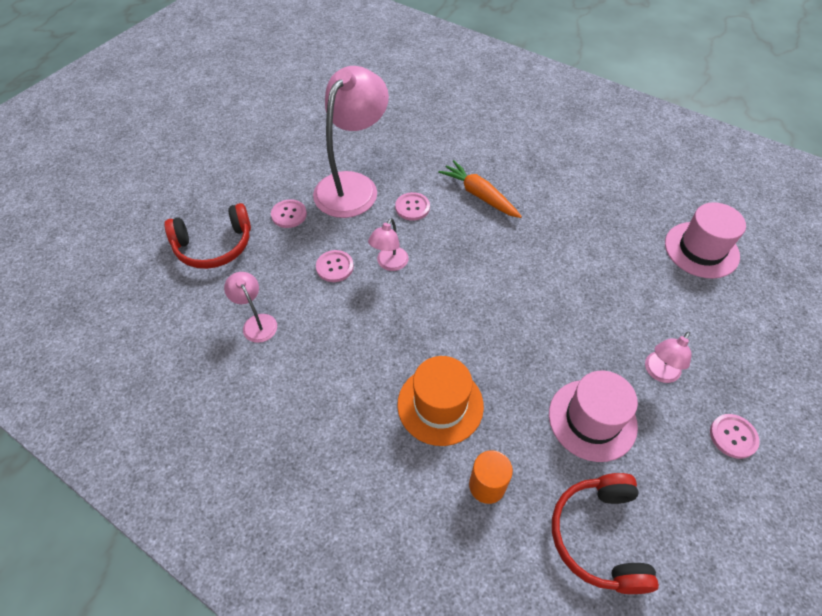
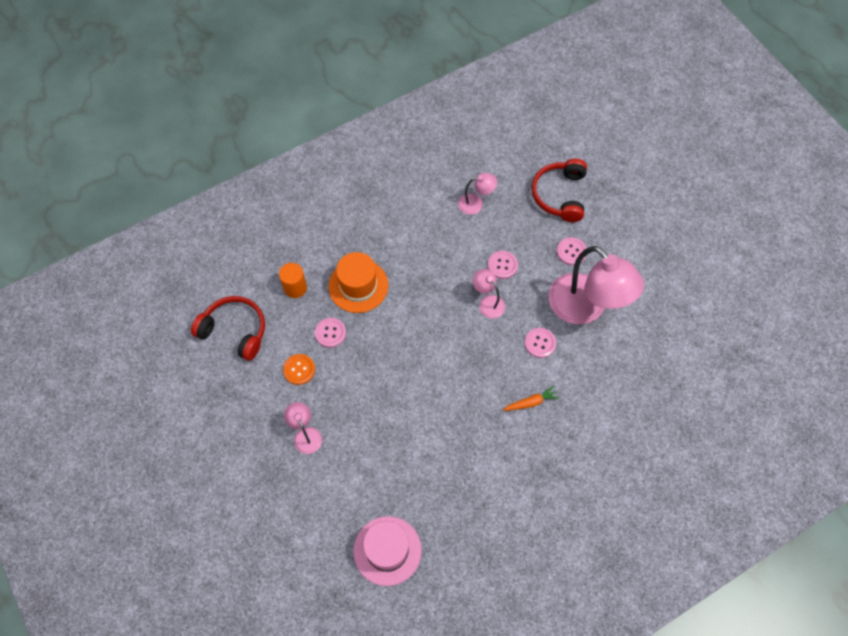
camera: 115 degrees right, 10 degrees up
orange carrot [438,160,522,218] -> orange carrot [503,386,560,411], size x0.63
pink hat [549,371,638,462] -> orange button [283,354,315,385]
pink button [710,414,760,459] -> pink button moved to [315,318,346,348]

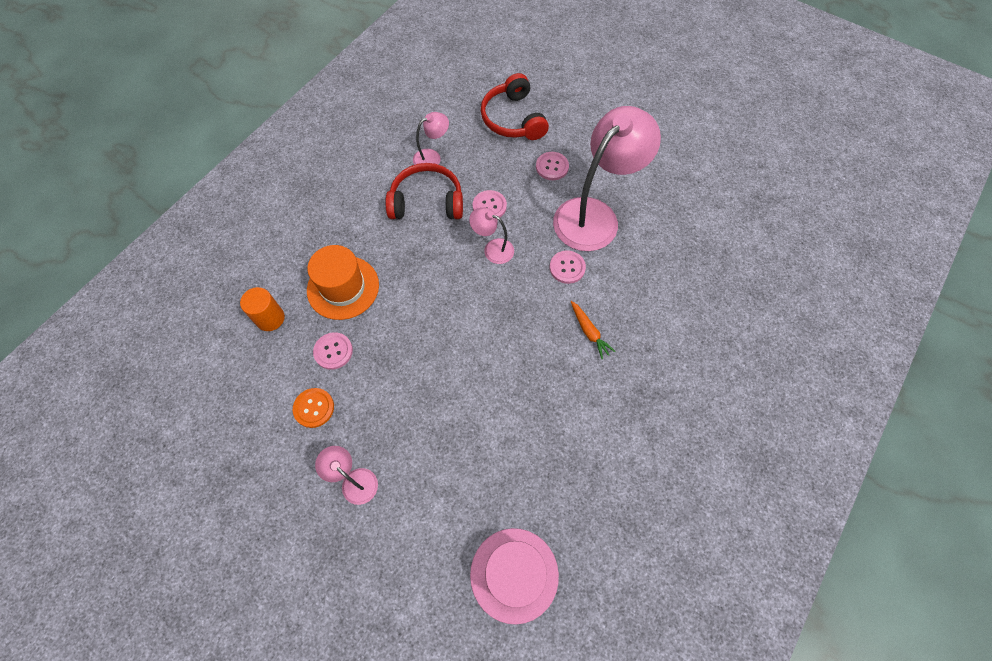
camera: 25 degrees left, 0 degrees up
red headphones [191,296,265,361] -> red headphones moved to [385,163,463,219]
orange carrot [503,386,560,411] -> orange carrot turned 105 degrees clockwise [571,301,616,359]
pink lamp [549,246,644,324] -> pink lamp turned 75 degrees counterclockwise [553,106,661,251]

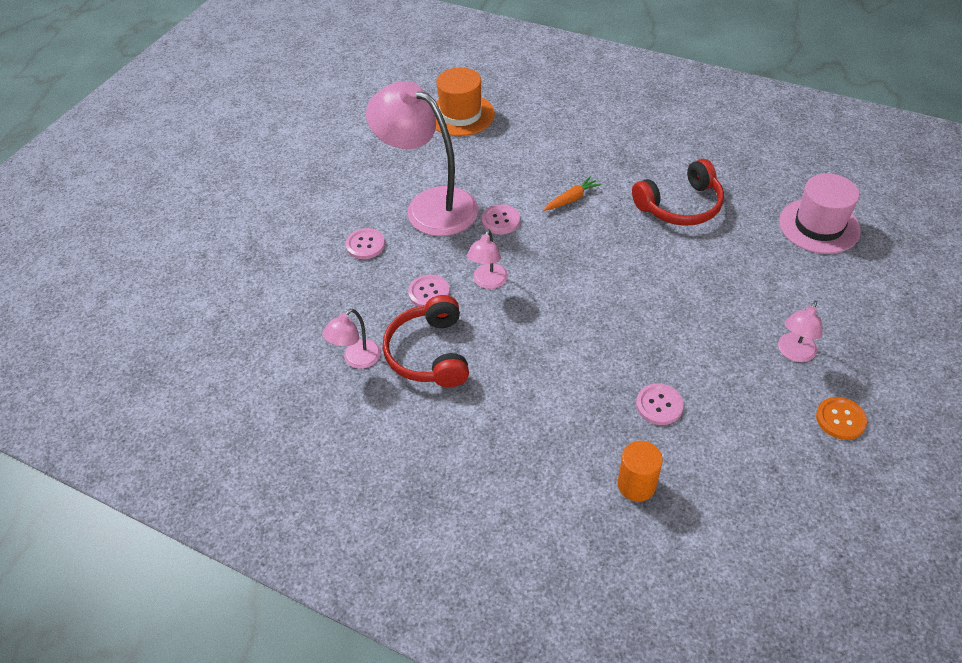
camera: 95 degrees left, 15 degrees down
orange button [293,388,334,428] -> orange button moved to [816,397,867,440]
orange hat [307,245,379,320] -> orange hat moved to [435,67,495,136]
pink lamp [413,112,449,165] -> pink lamp turned 105 degrees counterclockwise [322,309,381,369]
red headphones [481,73,549,140] -> red headphones moved to [632,159,724,226]

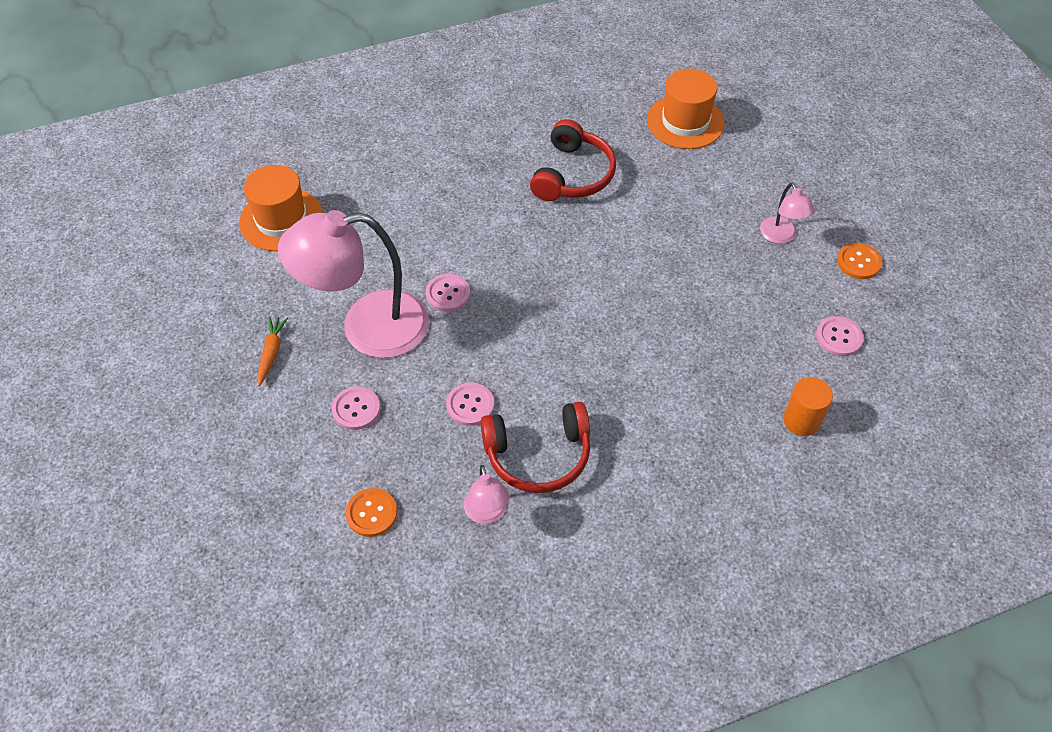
camera: 50 degrees left, 5 degrees up
red headphones [383,295,469,387] -> red headphones turned 45 degrees counterclockwise [480,402,590,493]
pink lamp [467,229,508,289] -> none
orange carrot [543,176,601,211] -> orange carrot moved to [257,316,288,386]
pink button [636,383,684,425] -> pink button moved to [816,316,864,356]
pink hat [779,173,861,254] -> orange hat [647,68,725,149]
none -> orange button [346,488,397,537]

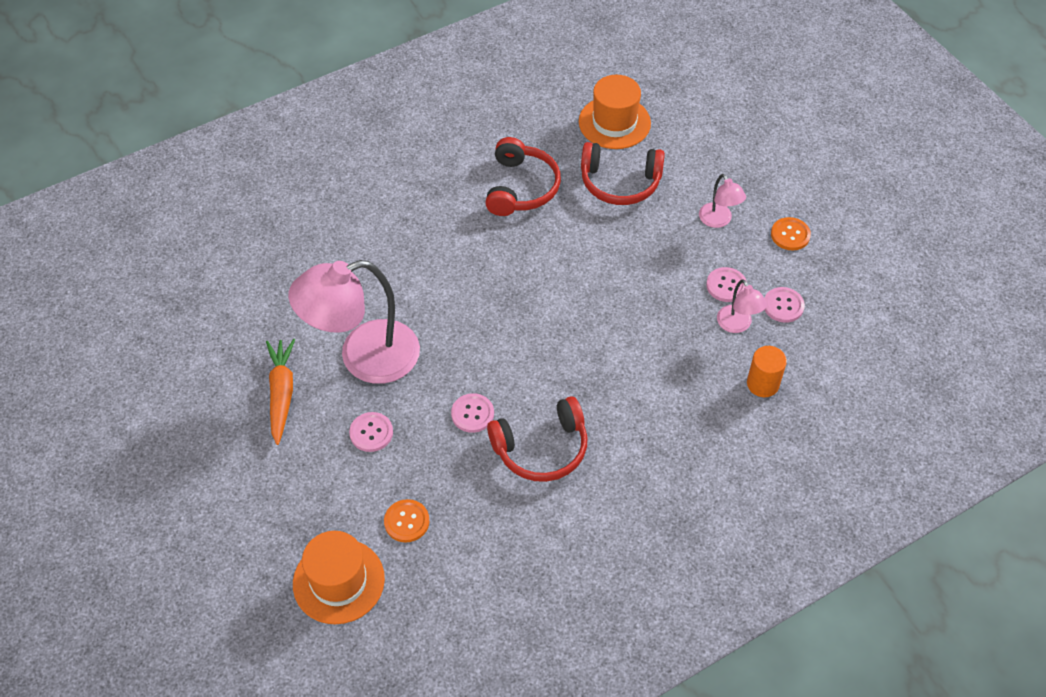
camera: 10 degrees left, 0 degrees up
orange hat [239,165,323,251] -> orange hat moved to [293,531,385,624]
orange carrot [257,316,288,386] -> orange carrot [266,339,295,445], size x1.60
pink button [426,274,470,312] -> pink button moved to [706,267,747,302]
pink lamp [464,465,509,524] -> pink lamp moved to [717,279,767,333]
none -> red headphones [581,142,665,205]

